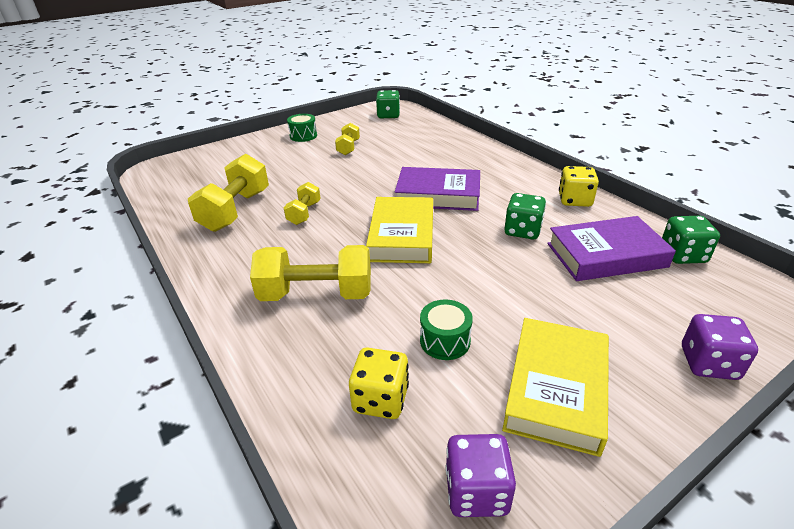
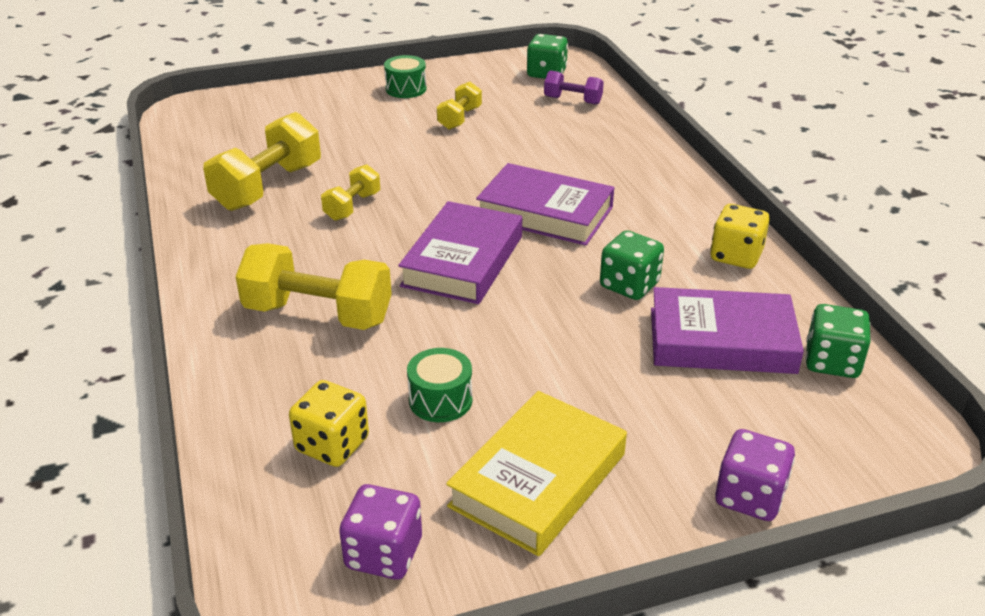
camera: 15 degrees right, 0 degrees up
yellow book [366,197,433,263] -> purple book [398,201,522,304]
none -> purple dumbbell [544,71,604,105]

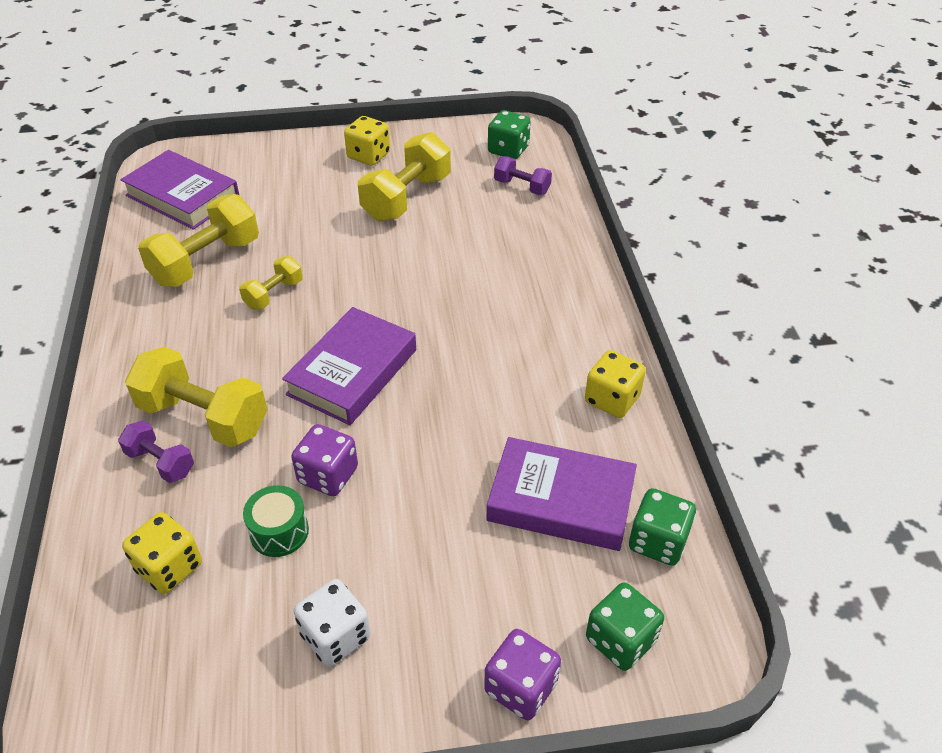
camera: 10 degrees right, 10 degrees up
purple dice [339,484,422,580] -> purple dice moved to [291,424,358,496]
green drum [384,55,427,98] -> yellow dice [344,116,390,166]
yellow dumbbell [437,82,482,130] -> yellow dumbbell [358,132,451,222], size x1.84
yellow book [446,391,627,556] -> white dice [294,579,370,667]
purple book [476,163,614,246] -> purple book moved to [120,150,239,230]
green dice [600,230,664,300] -> green dice moved to [586,582,664,671]
none -> purple dumbbell [118,420,194,483]

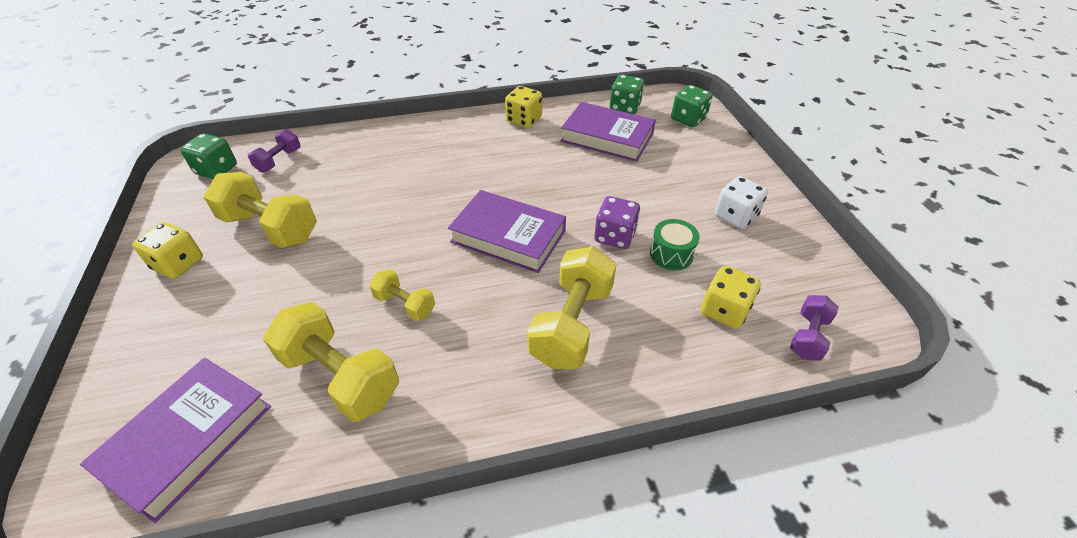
camera: 95 degrees left, 0 degrees up
purple dumbbell [118,420,194,483] -> purple dumbbell moved to [790,295,839,361]
purple dice [484,629,561,720] -> none
purple book [486,437,637,551] -> purple book turned 75 degrees counterclockwise [561,102,656,162]

